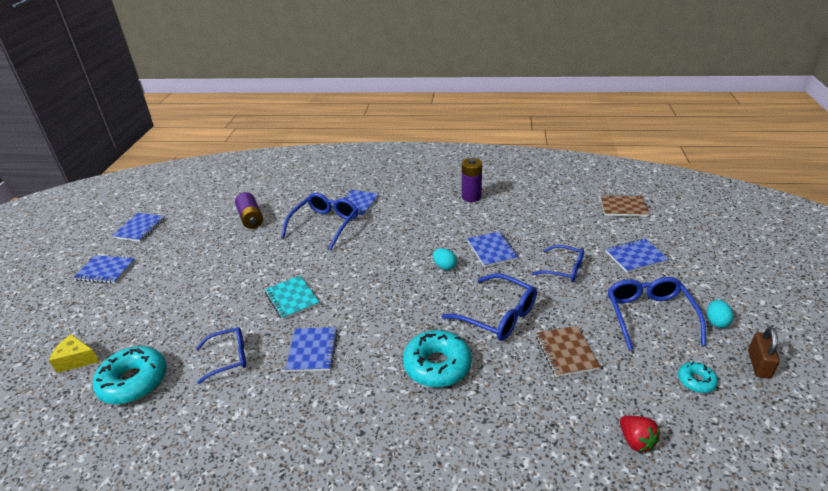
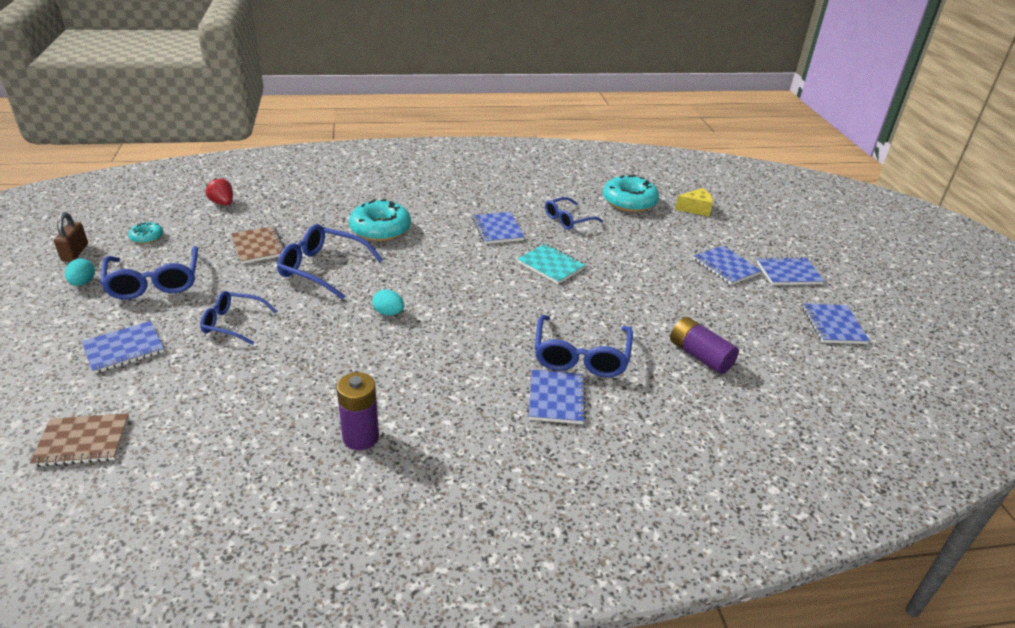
camera: 160 degrees right, 0 degrees up
blue notebook [467,231,518,267] -> blue notebook moved to [693,246,761,285]

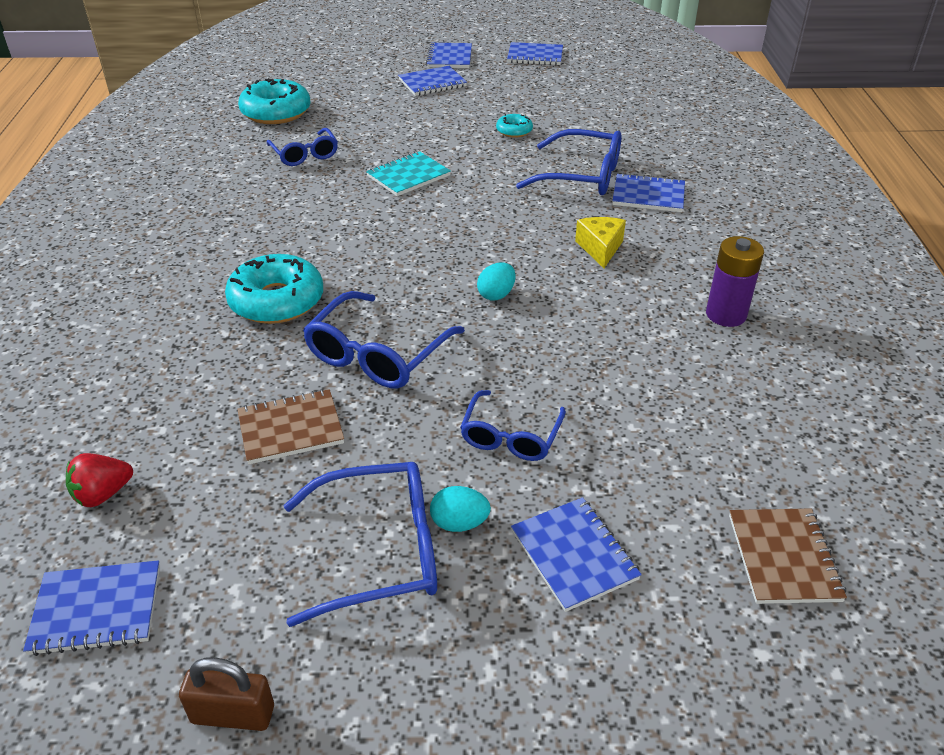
camera: 80 degrees left, 5 degrees up
turquoise egg [65,259,95,286] -> turquoise egg moved to [430,486,491,532]
turquoise donut [128,222,163,244] -> turquoise donut moved to [496,114,533,138]
blue notebook [473,212,524,244] -> blue notebook moved to [23,560,160,656]
purple battery [670,317,739,374] -> none
yellow cheese [675,188,713,217] -> yellow cheese moved to [575,217,626,268]

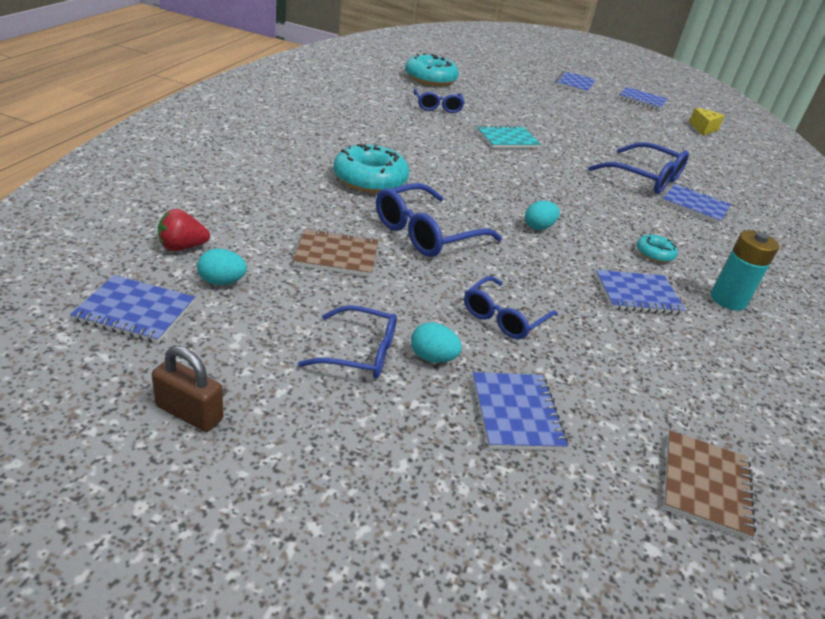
camera: 15 degrees right, 5 degrees down
blue glasses [283,462,437,627] -> blue glasses [298,305,397,378], size x0.66
blue notebook [398,66,467,96] -> blue notebook moved to [595,270,686,315]
turquoise donut [496,114,533,138] -> turquoise donut moved to [636,233,678,263]
yellow cheese [575,217,626,268] -> yellow cheese moved to [689,108,725,135]
purple battery [706,236,764,327] -> turquoise battery [711,230,779,311]
none -> turquoise egg [197,249,247,285]

